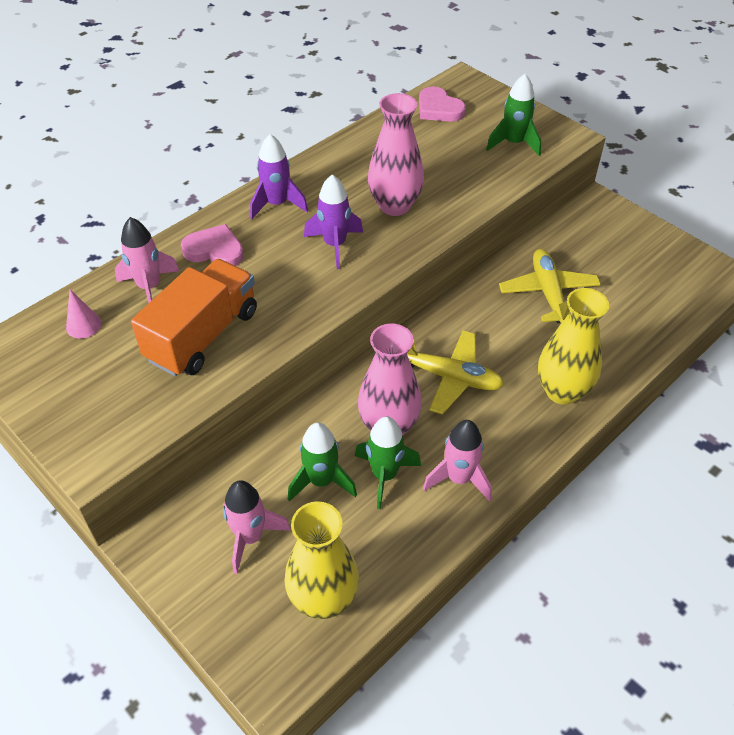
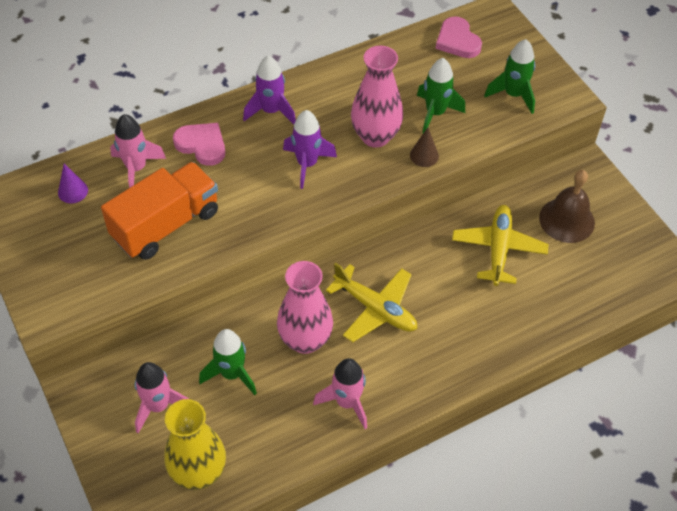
camera: 15 degrees right, 5 degrees up
pink cone [66,289,101,339] -> purple cone [58,163,88,203]
green rocket [355,416,421,509] -> green rocket moved to [417,58,465,133]
yellow vase [538,288,609,405] -> none
none -> brown cone [410,128,439,167]
none -> brown bell [539,170,595,243]

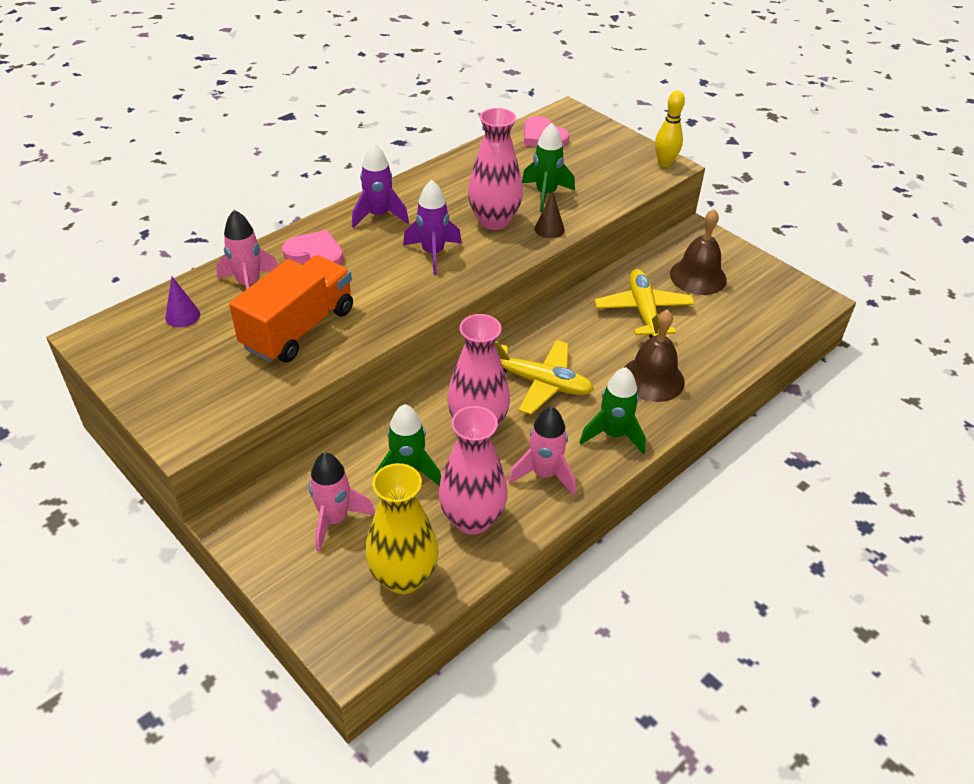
camera: 15 degrees left, 10 degrees down
green rocket [484,39,535,114] -> green rocket moved to [579,367,646,454]
none -> pink vase [438,406,508,535]
none -> brown bell [624,309,685,402]
none -> yellow bowling pin [655,90,685,167]

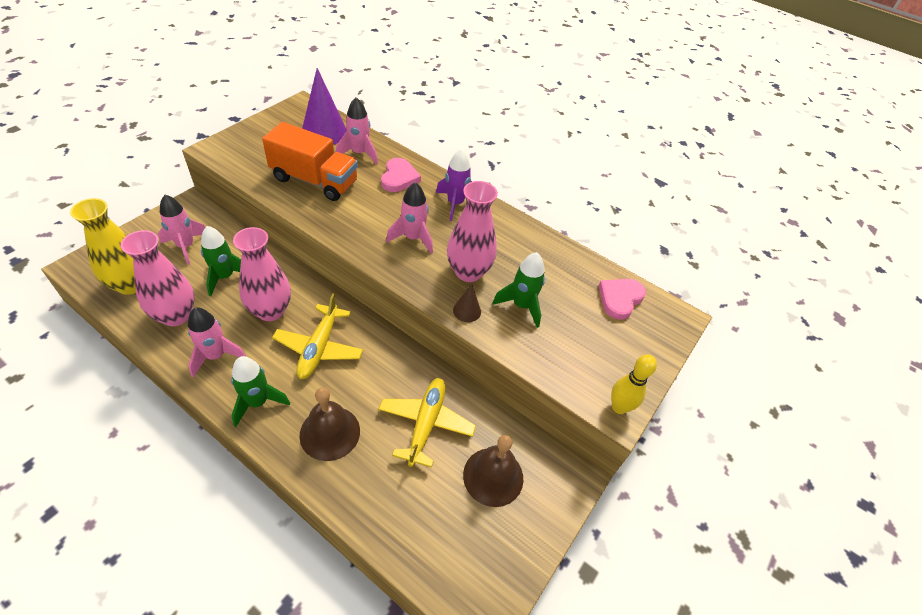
camera: 75 degrees right, 5 degrees up
purple cone [165,277,200,327] -> purple cone [302,68,346,145], size x2.07
purple rocket [403,180,462,275] -> pink rocket [386,182,433,254]
yellow plane [594,269,695,338] -> yellow plane turned 60 degrees counterclockwise [379,378,476,468]

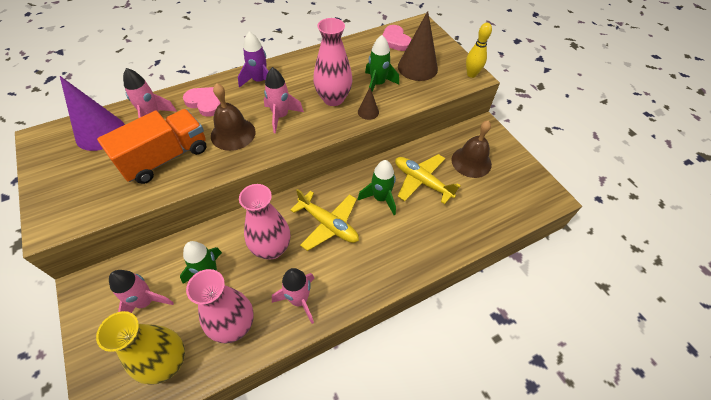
camera: 60 degrees left, 5 degrees up
green rocket [231,356,290,427] -> green rocket moved to [358,160,396,215]
brown bell [299,388,360,461] -> brown bell moved to [211,83,256,151]
none -> brown cone [398,11,438,81]

